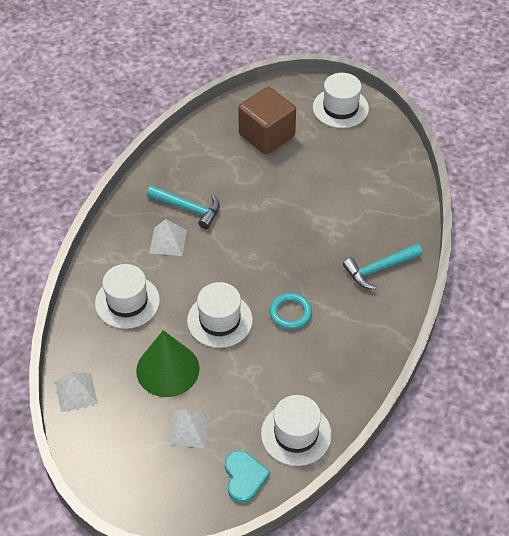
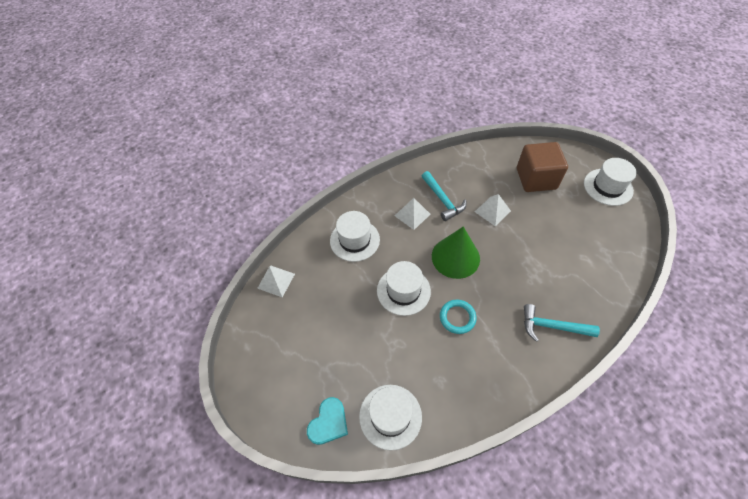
camera: 40 degrees right, 5 degrees up
green cone [136,330,200,397] -> green cone moved to [432,227,480,279]
white pyramid [167,409,210,448] -> white pyramid moved to [475,194,511,226]

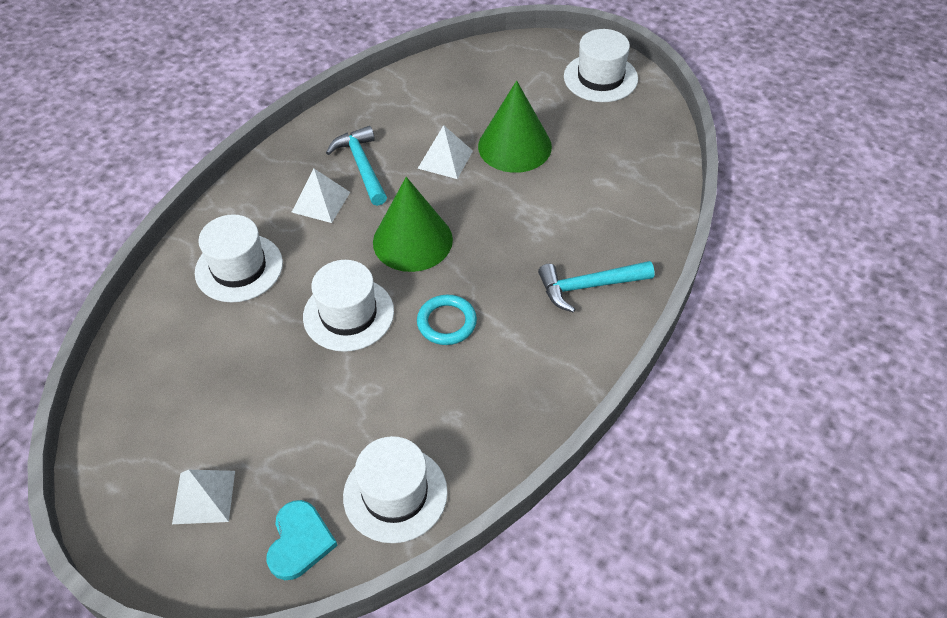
camera: 25 degrees left, 5 degrees down
white pyramid [257,266,295,297] -> white pyramid moved to [172,470,235,524]
turquoise hammer [422,171,467,221] -> turquoise hammer turned 150 degrees counterclockwise [326,126,387,206]
brown cube [517,142,568,192] -> none
none -> green cone [478,81,552,173]

